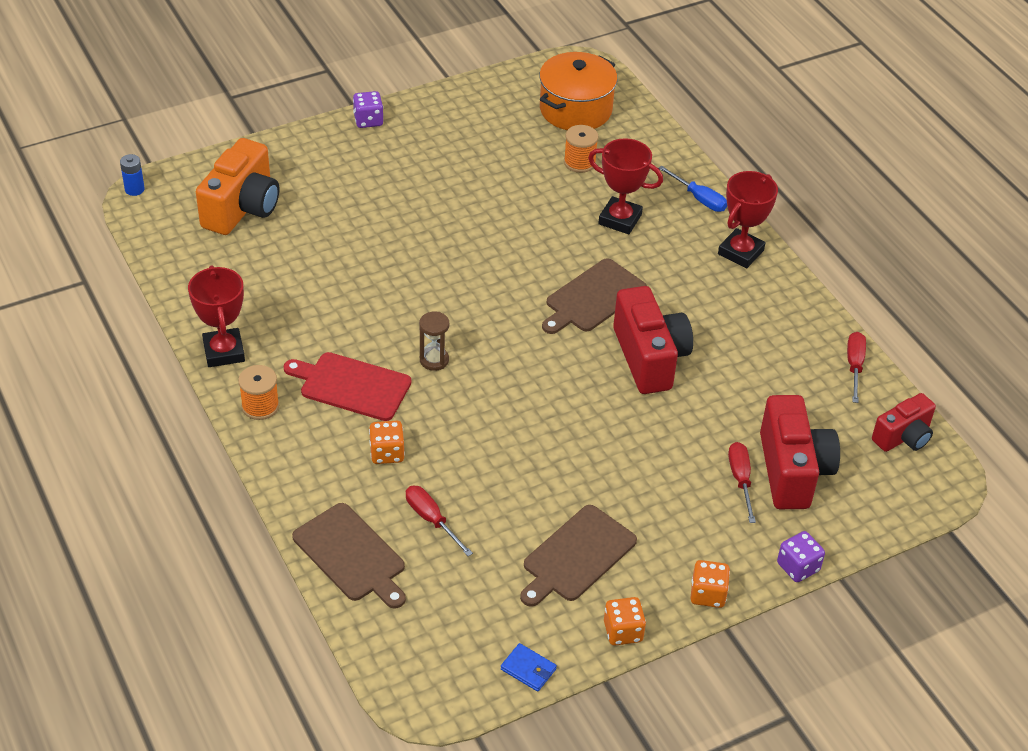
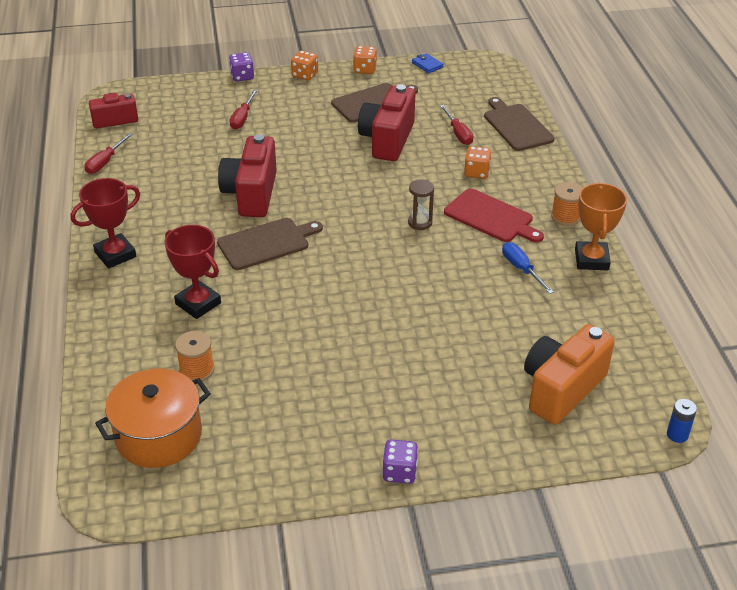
camera: 160 degrees left, 5 degrees down
red trophy [188,266,245,367] -> orange trophy [575,183,627,270]
blue screwdriver [658,166,727,212] -> blue screwdriver moved to [502,242,554,294]
red camera [760,395,840,509] -> red camera moved to [358,85,415,161]

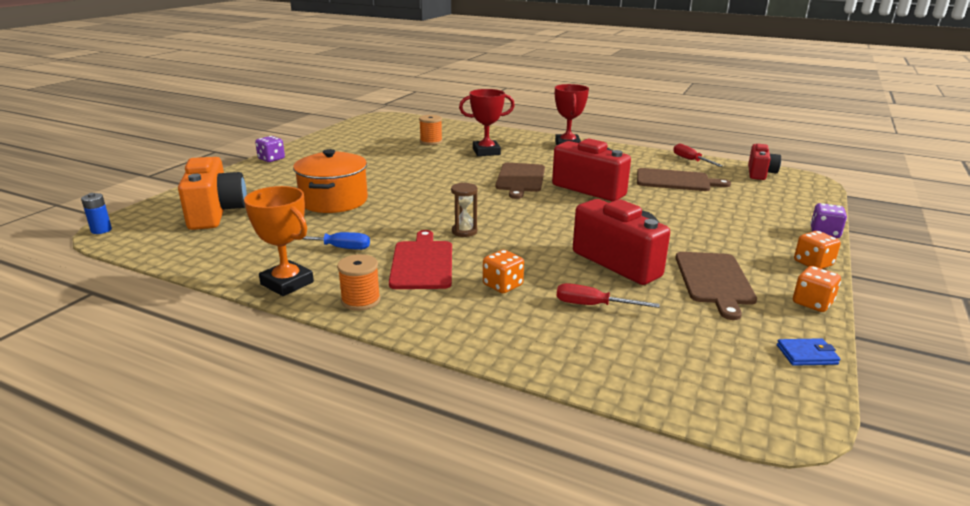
camera: 125 degrees right, 15 degrees down
orange pot [95,368,211,468] -> orange pot moved to [293,149,368,213]
red screwdriver [229,90,258,130] -> none
red cutting board [444,188,544,242] -> red cutting board turned 105 degrees clockwise [389,230,452,289]
brown cutting board [484,97,555,151] -> brown cutting board moved to [637,168,731,191]

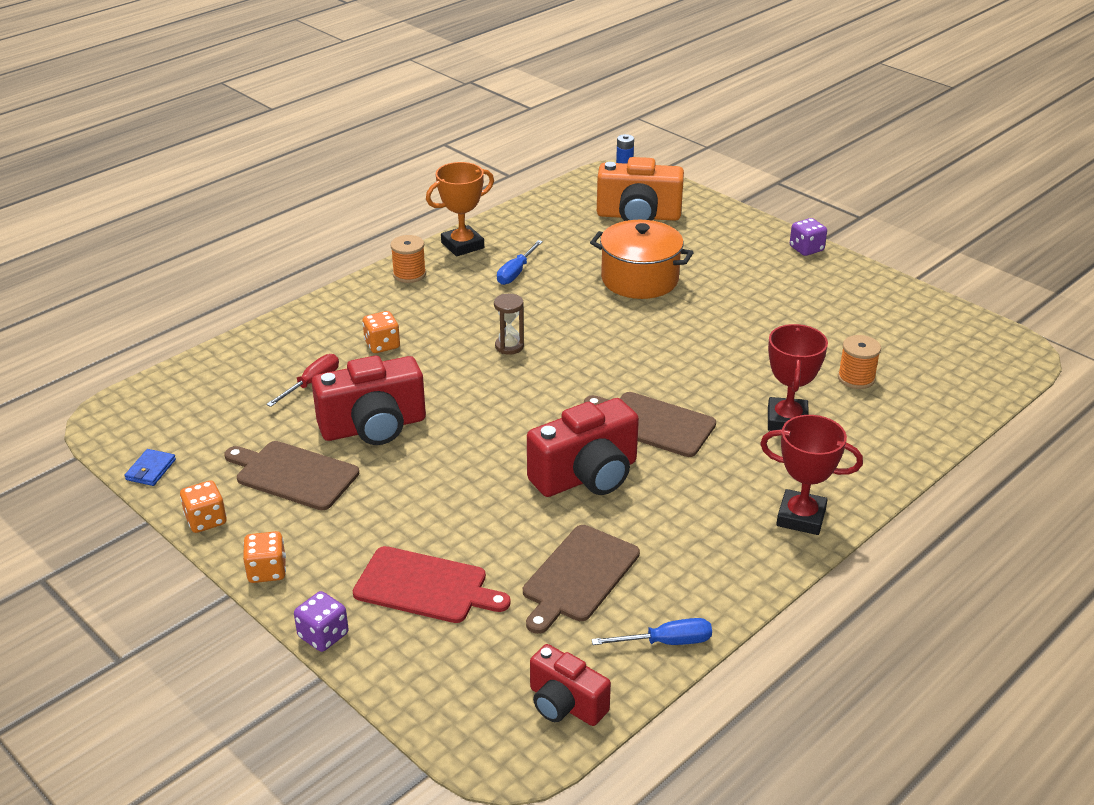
camera: 110 degrees right, 10 degrees up
red cutting board [389,230,452,289] -> red cutting board moved to [353,546,511,623]
red screwdriver [673,143,723,167] -> blue screwdriver [591,618,712,645]

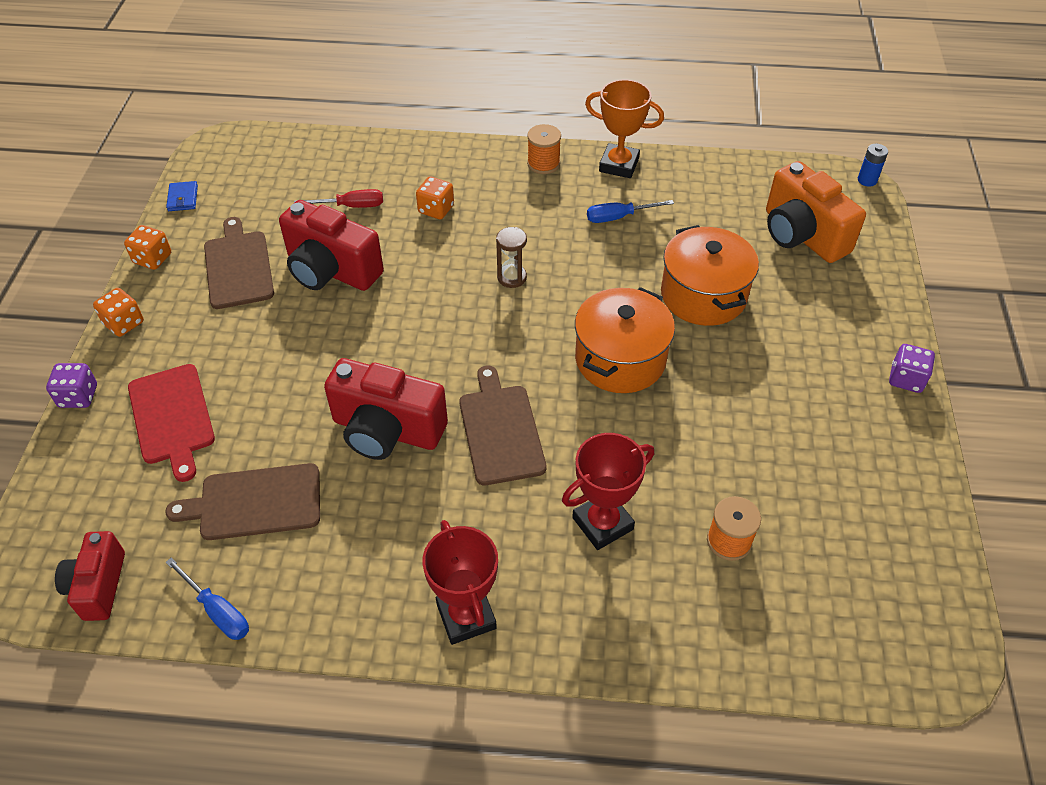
camera: 50 degrees right, 15 degrees up
blue wallet [125,449,176,486] -> blue wallet turned 75 degrees counterclockwise [166,181,198,211]
none -> orange pot [575,287,675,393]

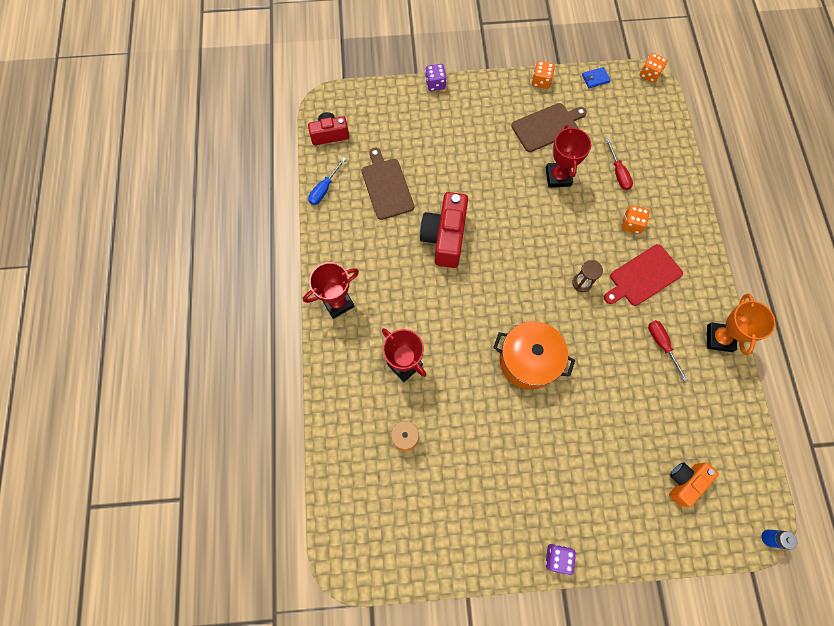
camera: 80 degrees right, 20 degrees up
orange dice [93,288,144,337] -> orange dice moved to [640,53,668,83]
red cutting board [128,364,215,482] -> red cutting board moved to [604,244,683,306]
red camera [279,200,384,291] -> red trophy [546,124,591,188]
brown cutting board [459,366,546,485] -> none
orange spool [527,124,561,174] -> none
blue screwdriver [587,200,674,223] -> red screwdriver [648,320,688,381]
orange pot [661,225,759,326] -> none
orange camera [766,161,866,263] -> orange camera [669,462,719,507], size x0.61

